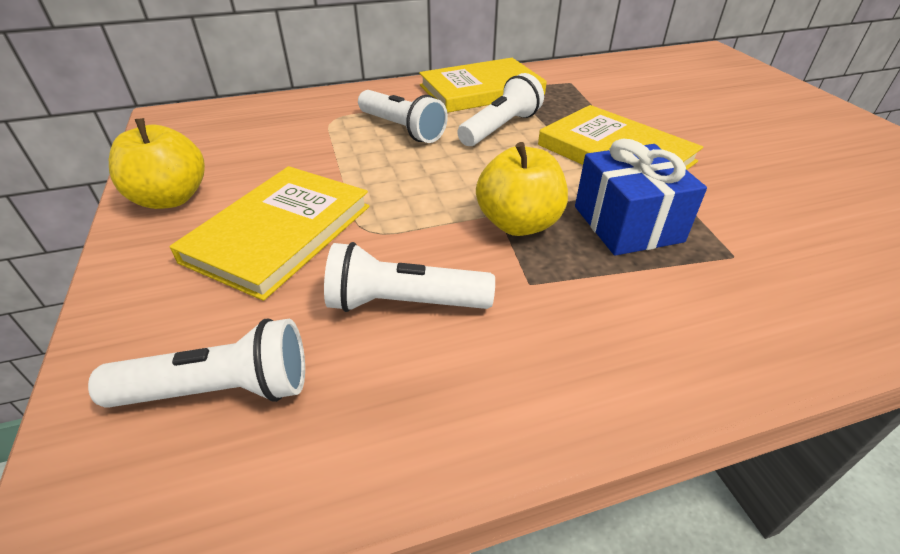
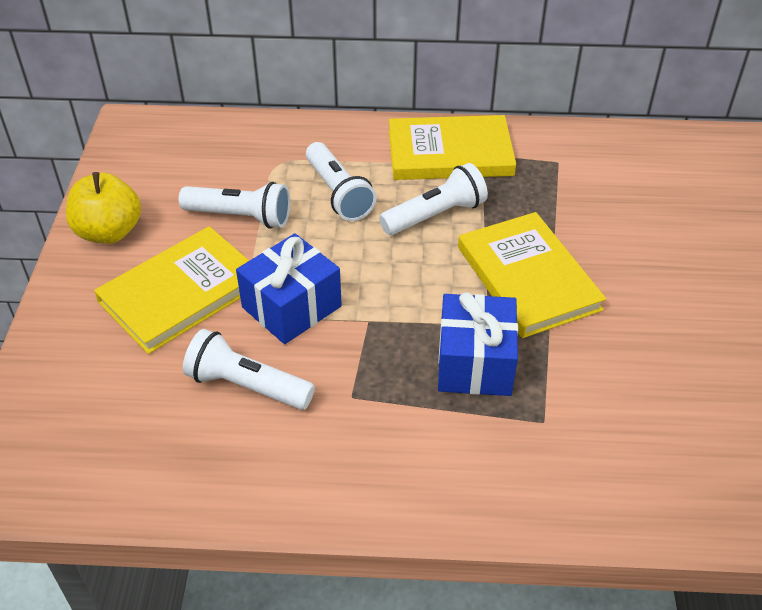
camera: 20 degrees right, 5 degrees up
white flashlight [88,319,305,408] -> white flashlight moved to [179,182,290,229]
yellow apple [476,142,568,236] -> none
none -> blue gift [236,233,342,344]

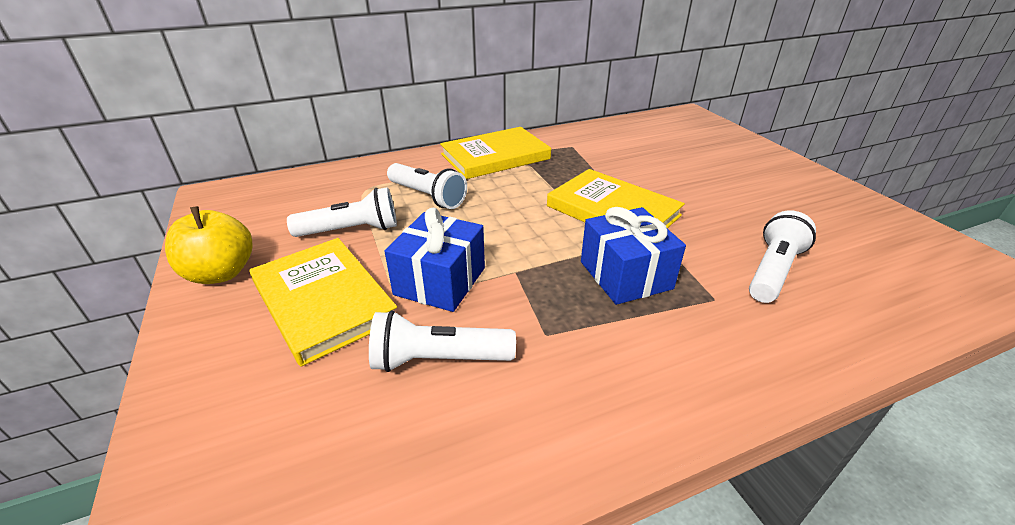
camera: 25 degrees left, 10 degrees down
yellow book [94,226,249,354] -> yellow book turned 60 degrees counterclockwise [249,238,397,366]
white flashlight [379,163,488,235] -> white flashlight moved to [749,210,816,303]

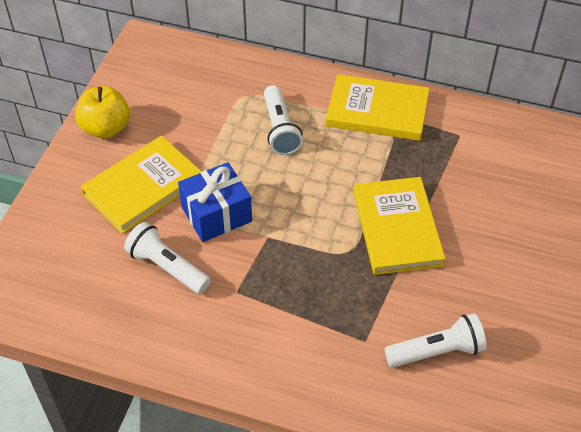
camera: 40 degrees right, 15 degrees up
yellow book [249,238,397,366] -> yellow book turned 45 degrees clockwise [80,136,202,234]
white flashlight [287,187,397,237] -> none
blue gift [581,207,686,305] -> none

